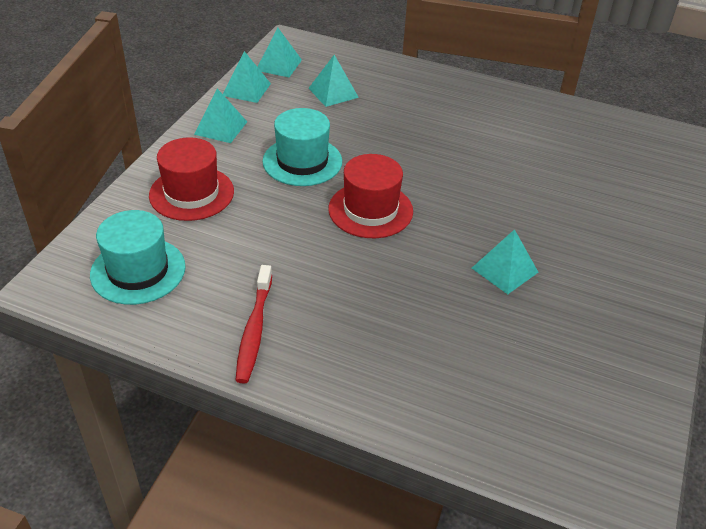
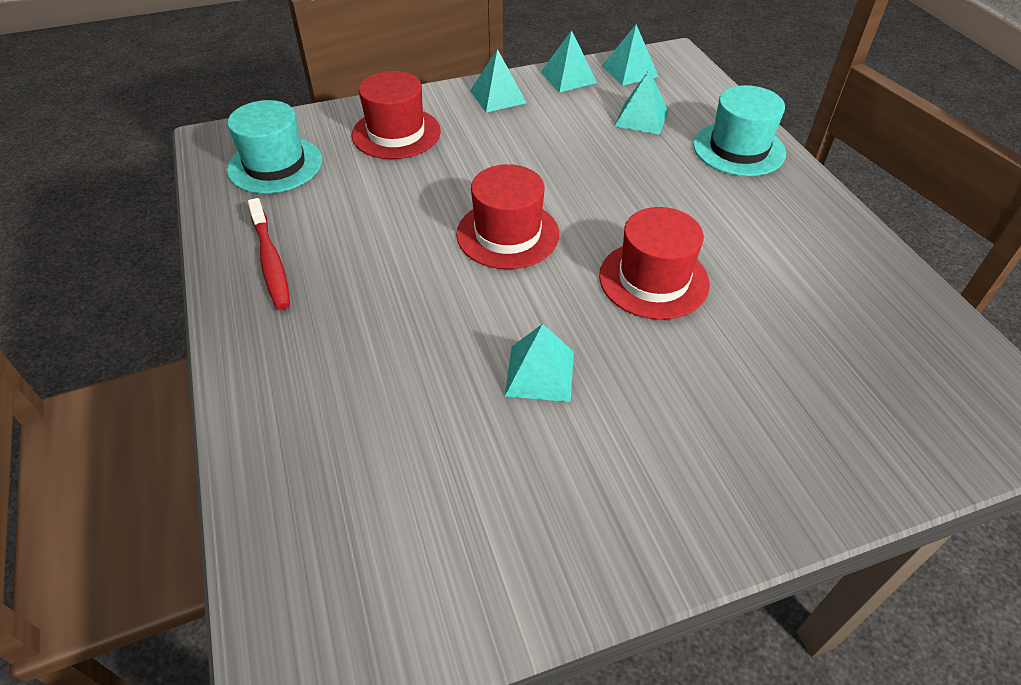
camera: 50 degrees right, 5 degrees up
red toothbrush [235,265,272,383] -> red toothbrush turned 75 degrees counterclockwise [248,198,290,310]
turquoise hat [263,108,342,186] -> turquoise hat moved to [693,85,786,176]
none -> red hat [599,207,710,320]

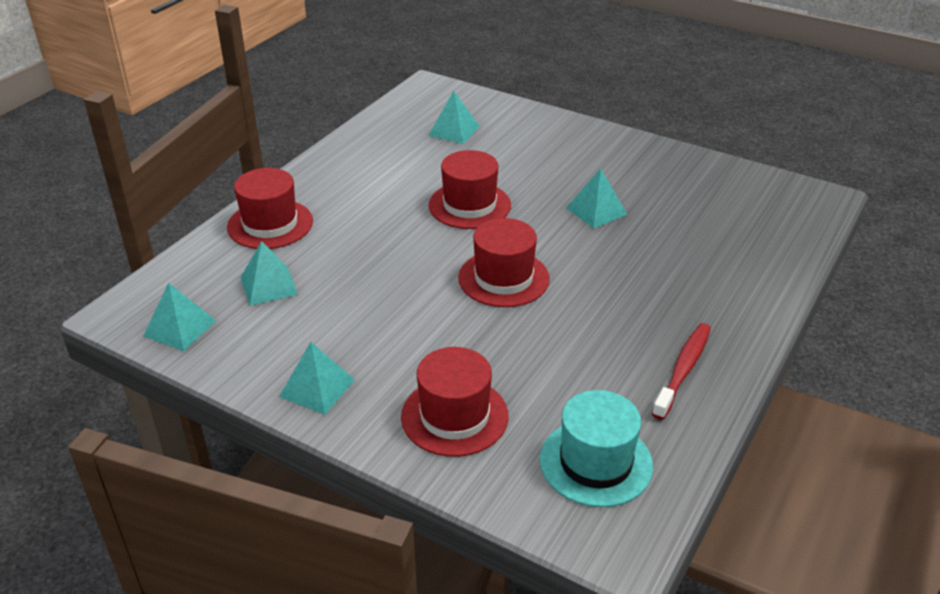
camera: 130 degrees left, 10 degrees down
turquoise pyramid [540,30,597,93] -> turquoise pyramid moved to [428,91,480,144]
turquoise hat [693,85,786,176] -> red hat [227,168,313,249]

